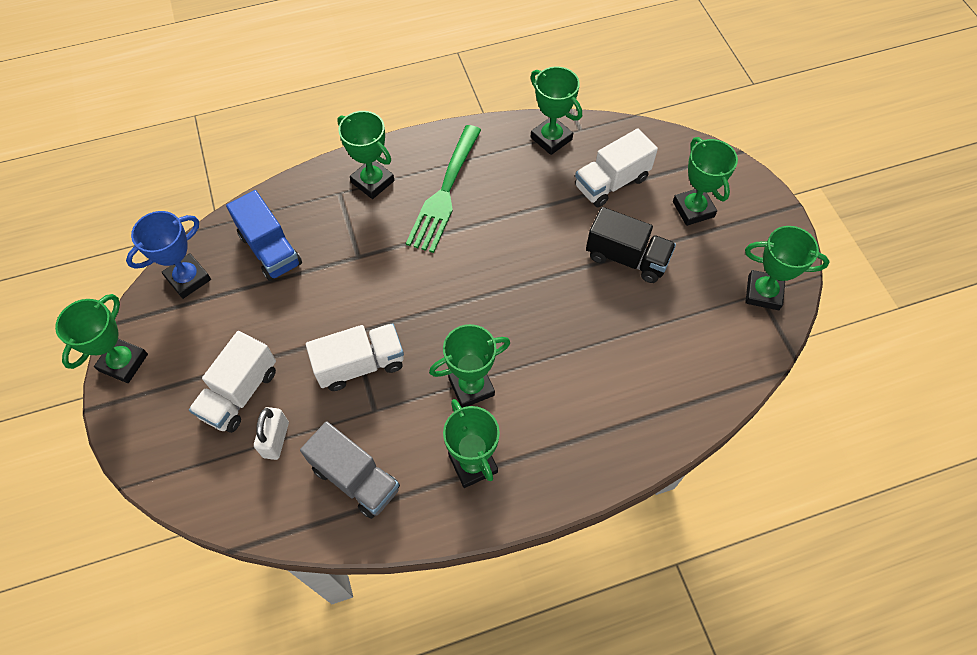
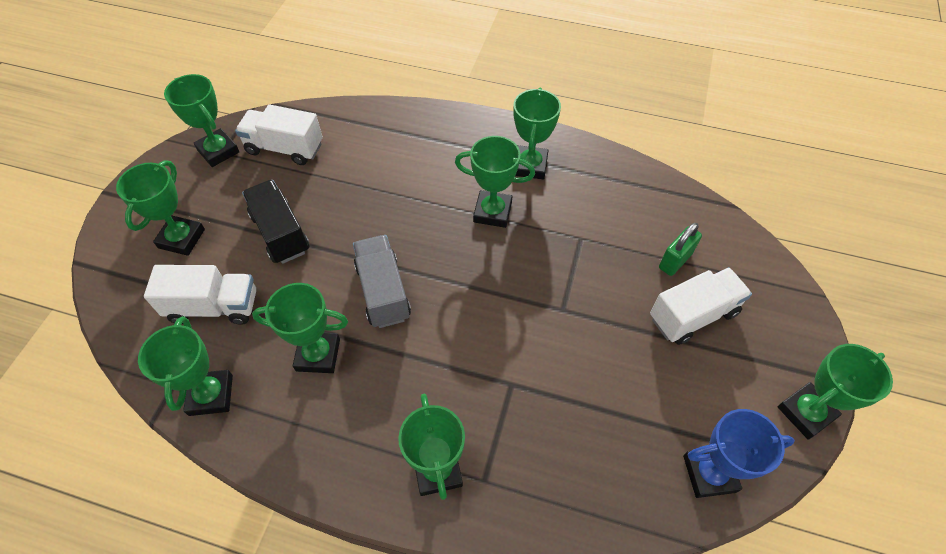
camera: 145 degrees left, 5 degrees down
blue truck [226,190,302,281] -> none
white padlock [254,407,289,460] -> green padlock [659,223,702,276]
grey truck [300,421,400,519] -> grey truck moved to [353,235,411,328]
white truck [306,323,404,391] -> white truck moved to [235,105,323,165]
green fork [406,125,481,253] -> none
none -> green trophy [252,283,348,373]

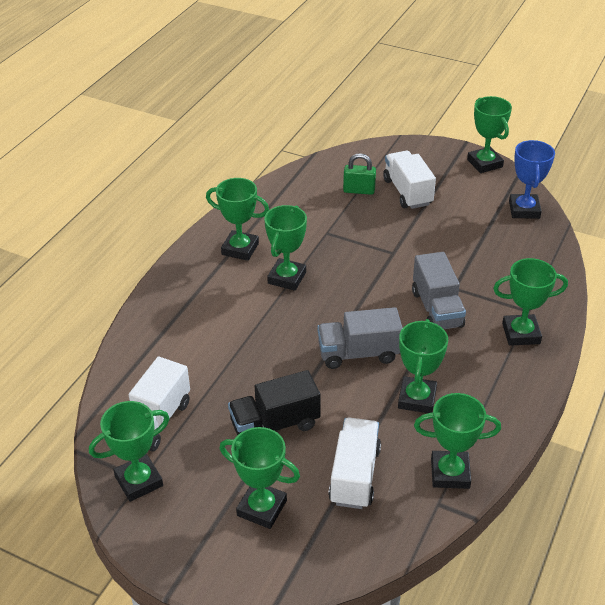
camera: 80 degrees left, 15 degrees down
green padlock [659,223,702,276] -> green padlock turned 45 degrees counterclockwise [343,153,376,195]
none -> grey truck [412,252,466,329]

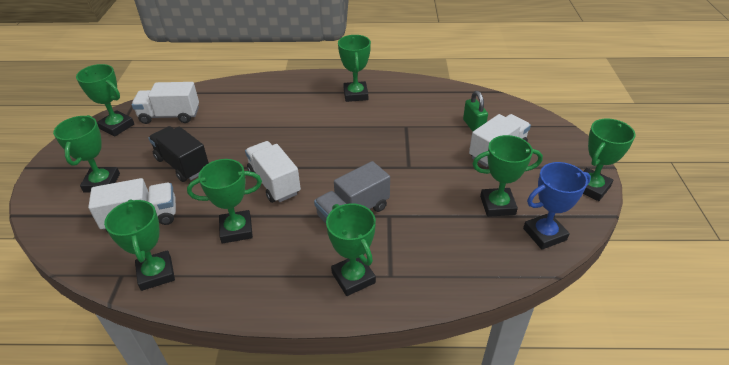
camera: 65 degrees right, 0 degrees up
green trophy [264,205,307,291] -> green trophy moved to [473,135,543,217]
grey truck [317,307,403,369] -> white truck [245,141,301,203]

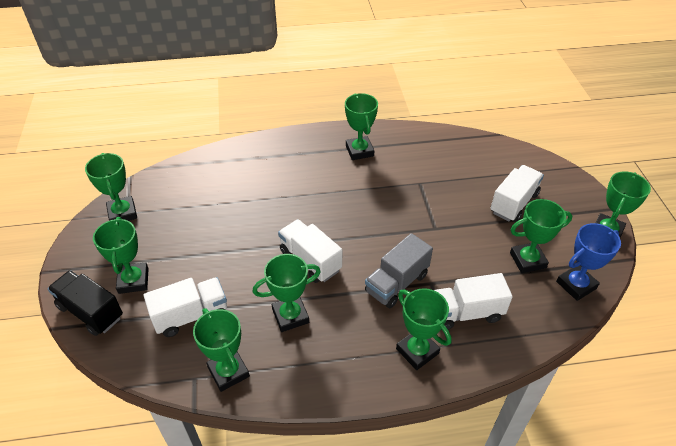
camera: 10 degrees left, 5 degrees up
green trophy [76,64,134,137] -> green trophy turned 45 degrees clockwise [85,153,137,221]
white truck [131,82,199,124] -> white truck moved to [434,273,513,330]
black truck [148,126,209,182] -> black truck moved to [47,270,123,336]
green padlock [463,91,488,132] -> none

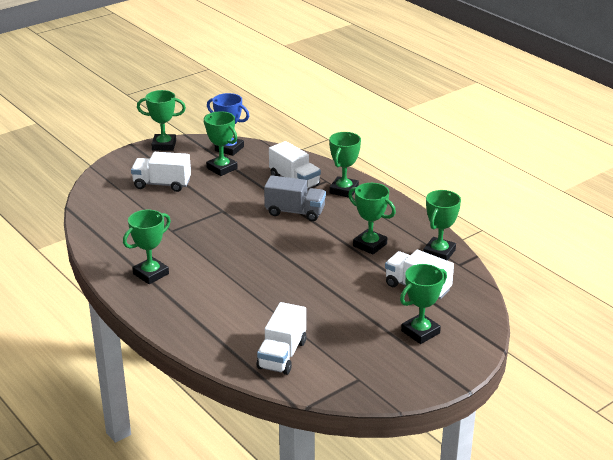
camera: 120 degrees left, 15 degrees down
black truck [47,270,123,336] -> none
green trophy [85,153,137,221] -> none
white truck [278,219,342,283] -> white truck moved to [257,302,306,375]

